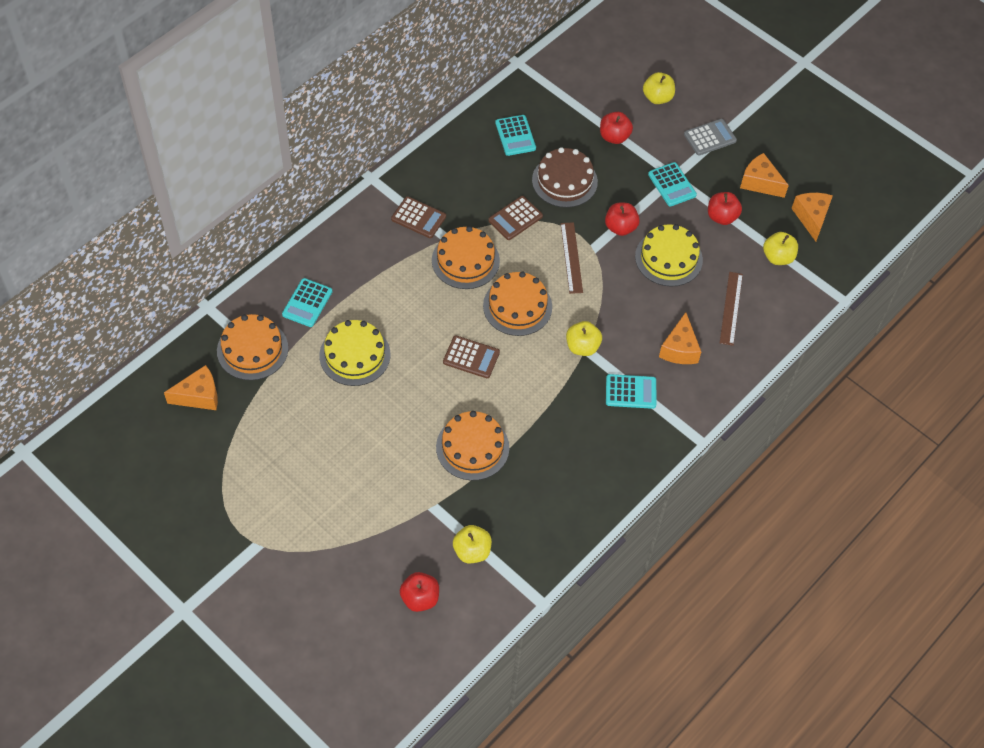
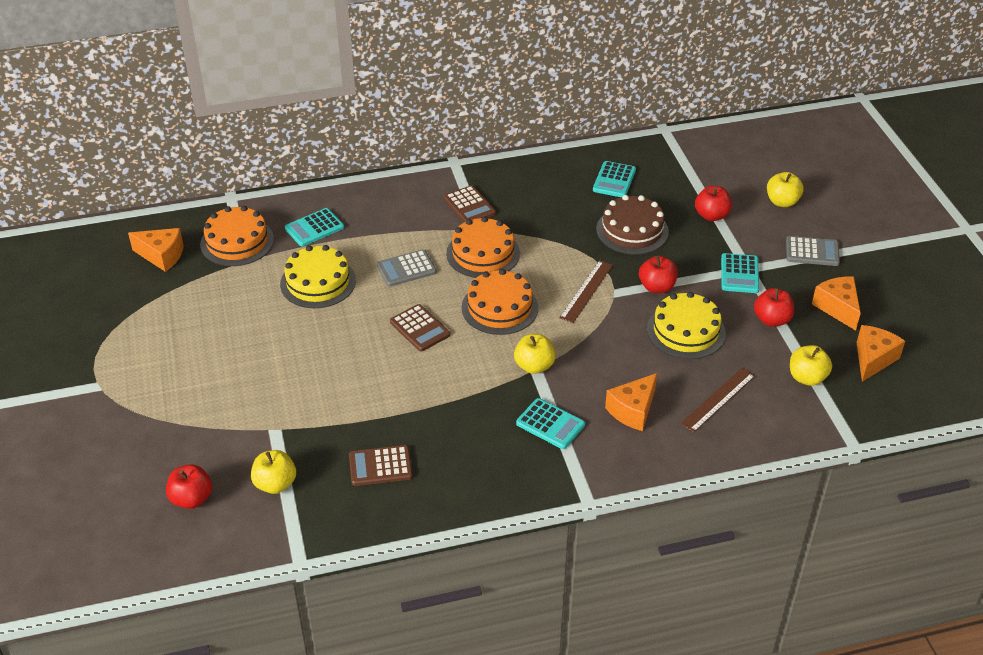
camera: 35 degrees right, 15 degrees down
orange cake [436,411,509,481] -> none
brown calculator [488,196,543,240] -> brown calculator moved to [349,445,413,486]
none -> grey calculator [377,249,437,287]

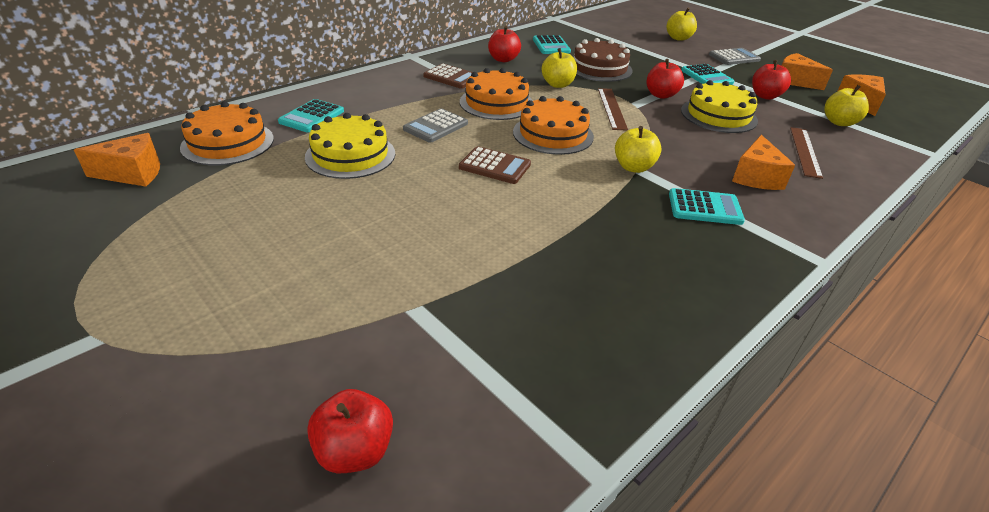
camera: 30 degrees left, 5 degrees down
yellow apple [251,450,296,494] -> yellow apple moved to [542,48,577,88]
brown calculator [349,445,413,486] -> none
red apple [695,185,732,221] -> red apple moved to [488,26,521,62]

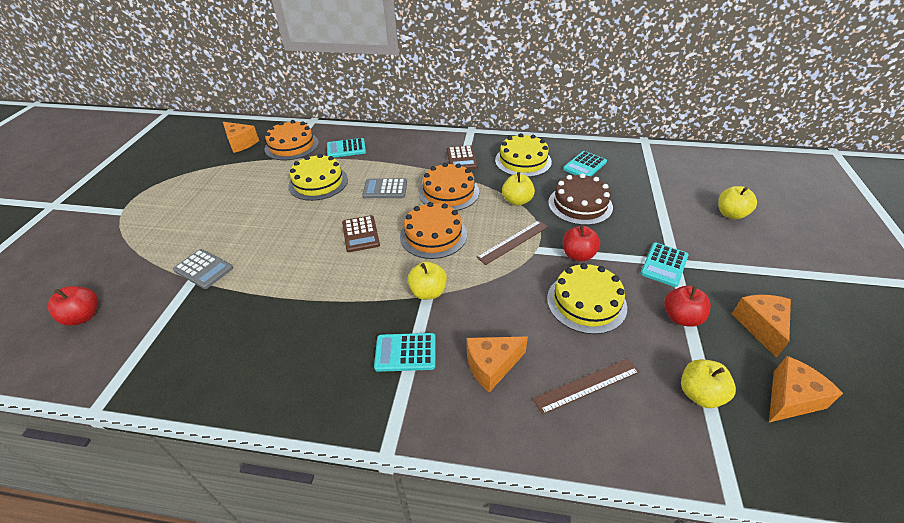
camera: 55 degrees right, 5 degrees up
red apple [488,26,521,62] -> yellow cake [495,133,552,177]
turquoise calculator [669,188,745,225] -> turquoise calculator turned 120 degrees clockwise [374,333,436,372]
grey calculator [709,48,761,65] -> grey calculator moved to [173,249,233,289]

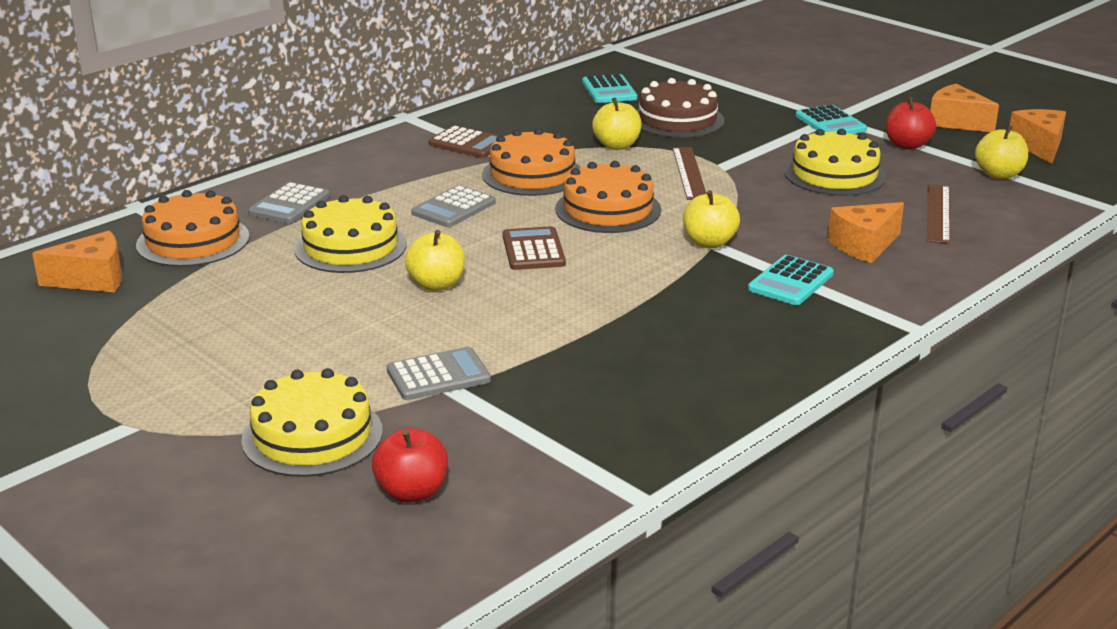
camera: 55 degrees left, 15 degrees down
turquoise calculator [327,138,366,158] -> grey calculator [248,182,330,224]
brown calculator [342,215,380,252] -> brown calculator turned 120 degrees counterclockwise [503,226,566,270]
orange cheese [467,336,528,393] -> orange cheese turned 45 degrees clockwise [828,202,904,263]
yellow cake [495,133,552,177] -> yellow cake moved to [241,368,383,477]
red apple [563,225,600,262] -> none
yellow apple [718,186,757,219] -> yellow apple moved to [405,230,465,291]

